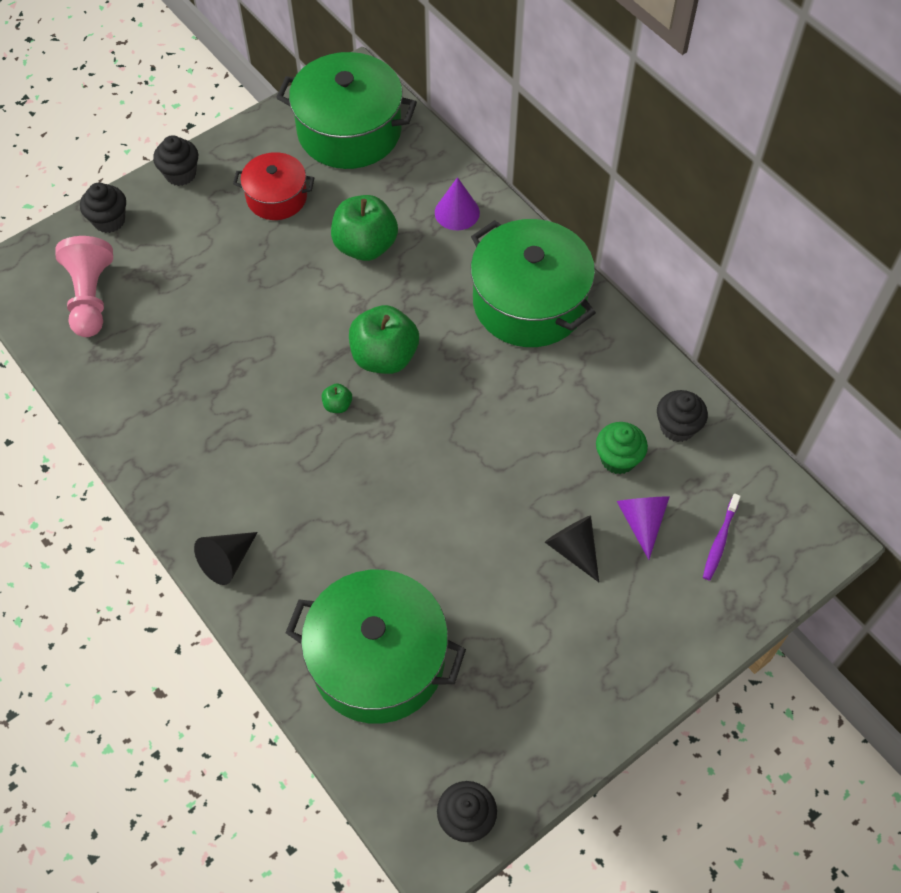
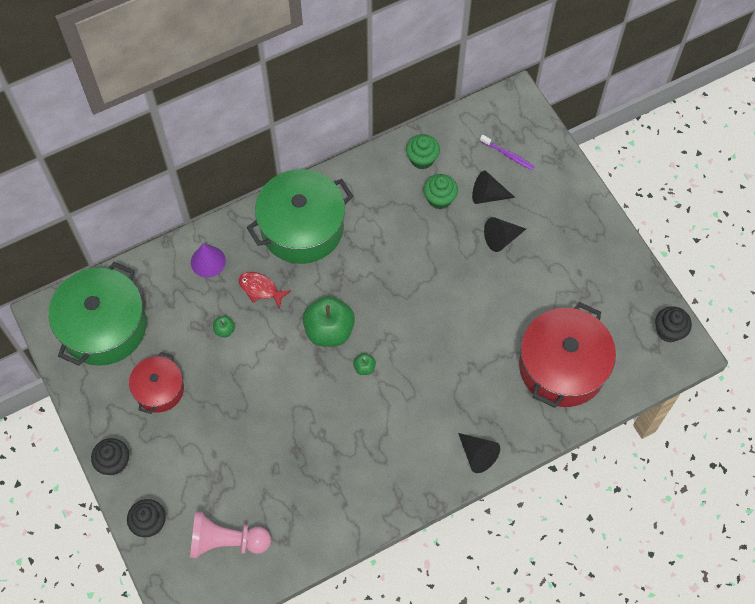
camera: 80 degrees left, 5 degrees up
green pot [286,570,466,724] -> red pot [519,302,616,408]
green apple [331,195,398,261] -> green apple [213,316,235,337], size x0.43
purple cone [617,496,670,560] -> black cone [472,171,515,204]
black cupcake [657,390,708,442] -> green cupcake [406,134,440,169]
none -> red fish [238,272,291,309]

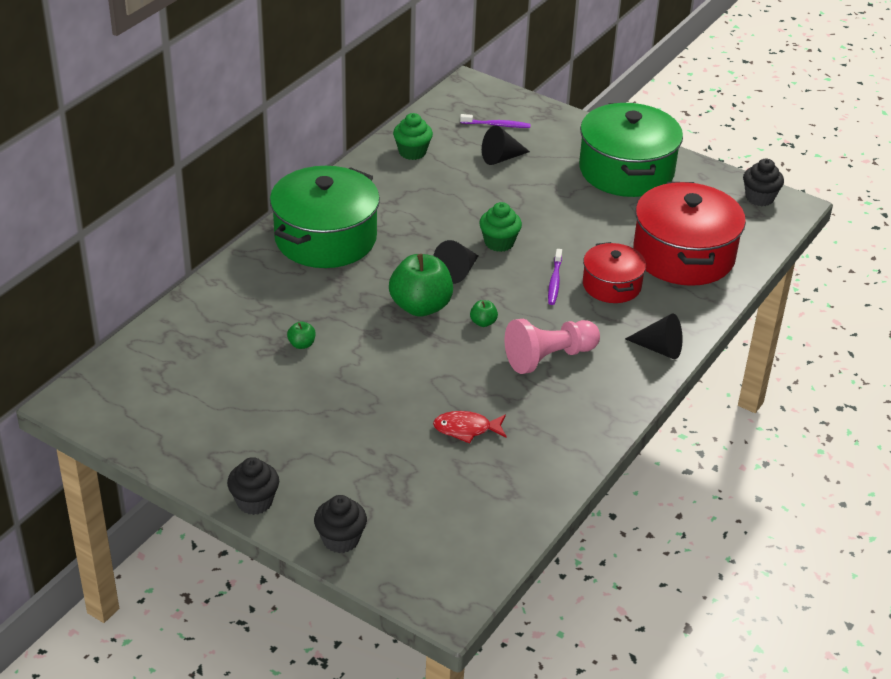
camera: 30 degrees left, 25 degrees down
green pot [49,262,147,366] -> green pot moved to [579,103,683,197]
red pot [129,352,184,414] -> red pot moved to [583,242,646,303]
pink pawn [190,511,271,558] -> pink pawn moved to [505,319,600,374]
purple cone [191,243,226,277] -> none
red fish [238,272,291,309] -> red fish moved to [433,411,507,444]
green cupcake [424,174,458,209] -> green cupcake moved to [479,202,522,252]
black cone [484,217,526,252] -> black cone moved to [433,240,478,284]
none -> purple toothbrush [548,249,562,305]

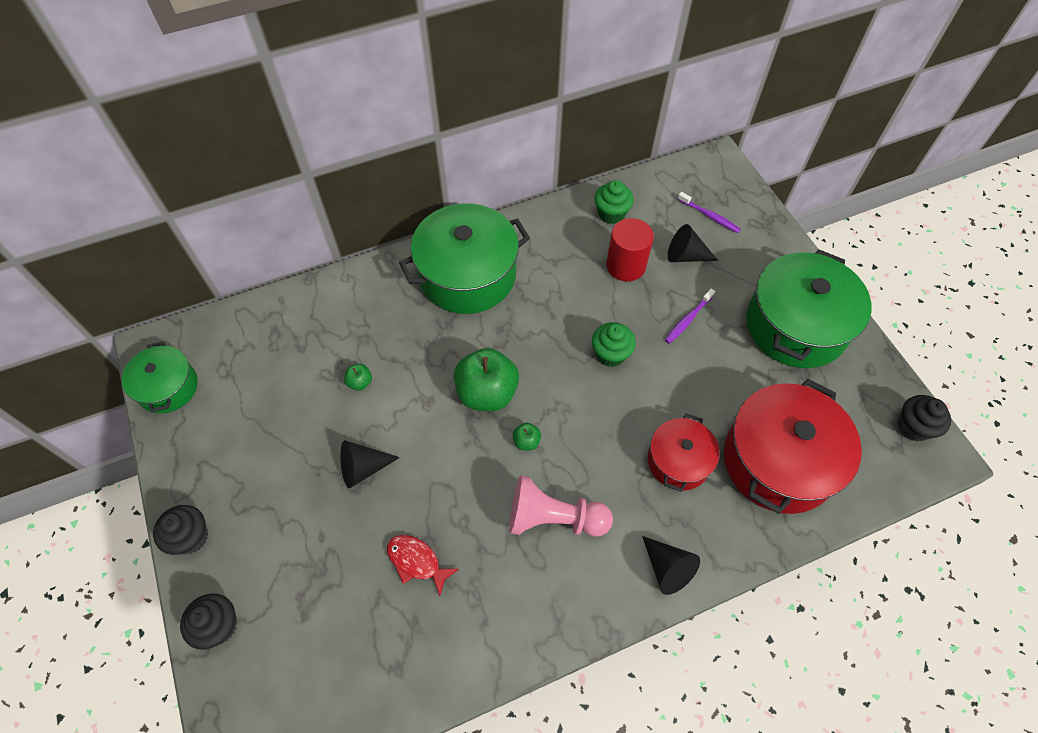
camera: 35 degrees right, 20 degrees up
black cone [433,240,478,284] -> black cone moved to [340,440,400,488]
purple toothbrush [548,249,562,305] -> purple toothbrush moved to [665,289,715,344]
none -> green pot [122,341,198,413]
none -> red cylinder [606,218,654,281]

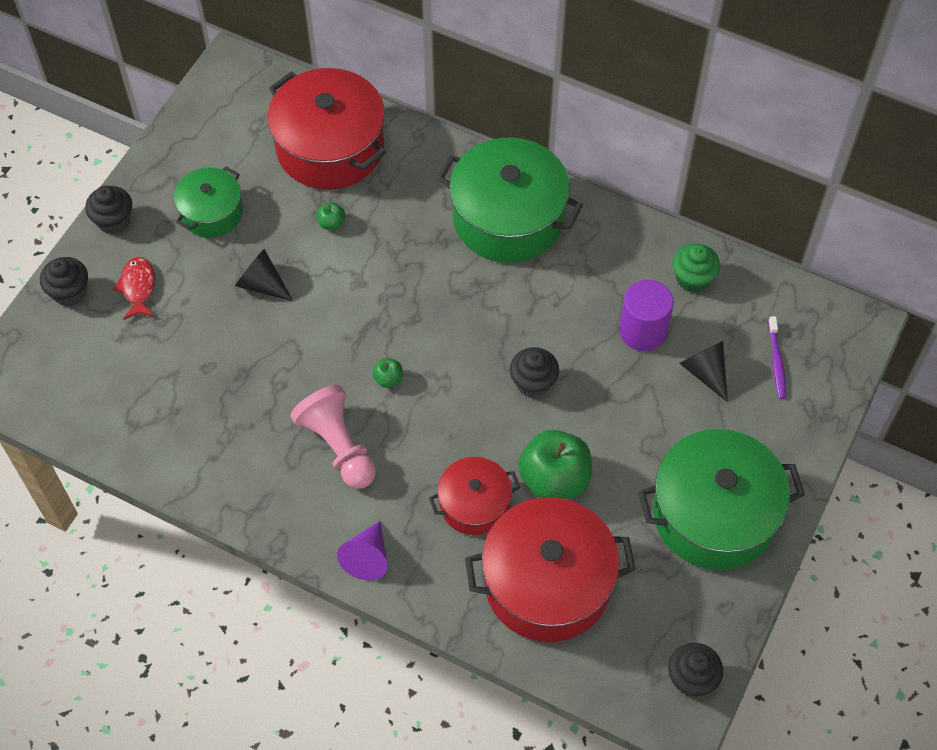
camera: 50 degrees right, 0 degrees up
green pot [122,341,198,413] -> green pot moved to [174,167,243,238]
red fish [387,535,459,596] -> red fish moved to [113,257,155,320]
green apple [454,348,519,411] -> green apple moved to [518,430,592,499]
green cupcake [592,322,636,367] -> black cupcake [510,347,559,398]
red cylinder [606,218,654,281] -> purple cylinder [619,280,674,351]
black cone [642,536,700,595] -> purple cone [337,521,388,581]
purple toothbrush [665,289,715,344] -> none
none -> red pot [268,68,386,190]

